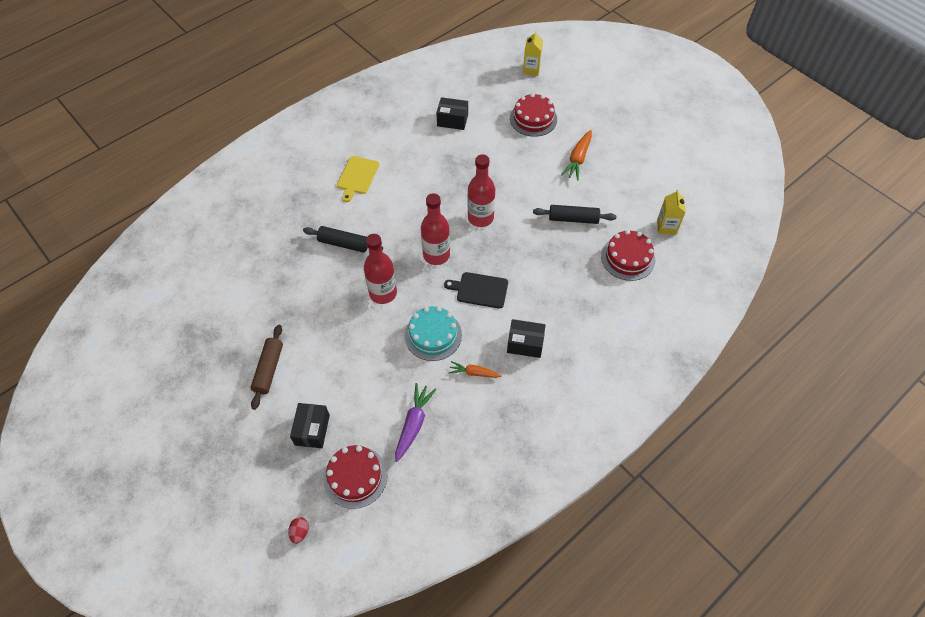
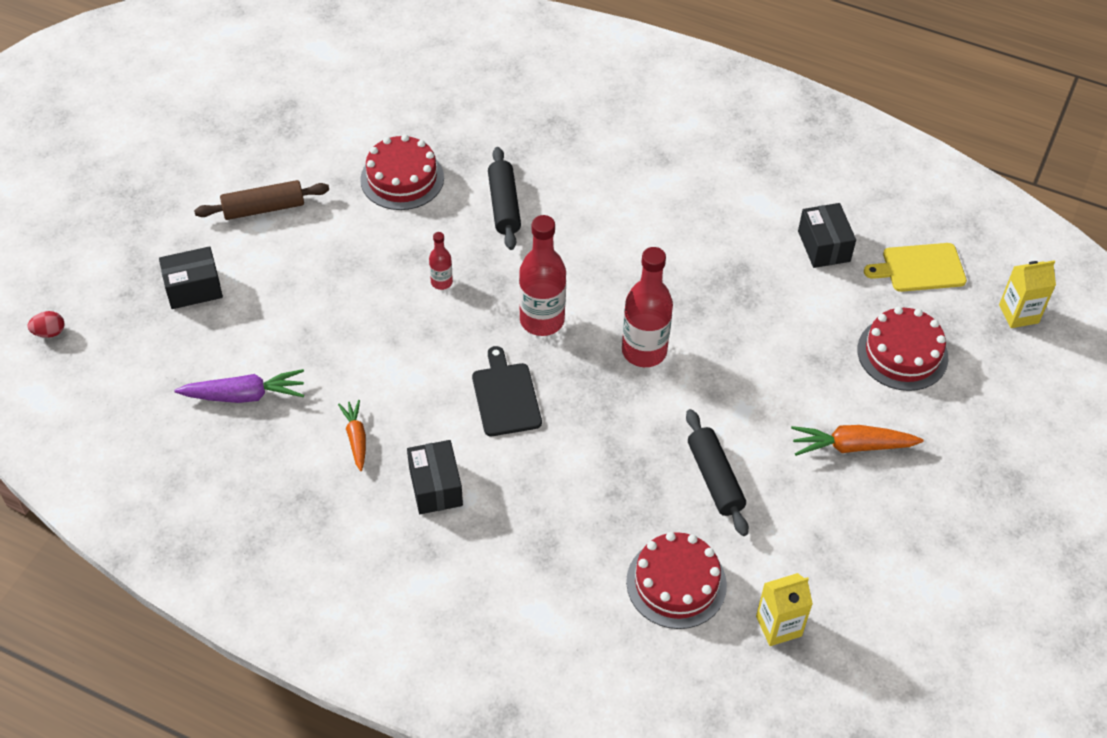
camera: 65 degrees right, 5 degrees down
red cake [324,445,387,509] -> red cake moved to [360,134,444,210]
yellow cutting board [337,156,379,202] -> yellow cutting board moved to [864,243,967,292]
red bottle [364,234,397,304] -> red bottle [429,232,453,290], size x0.49
turquoise cake [405,306,462,361] -> none

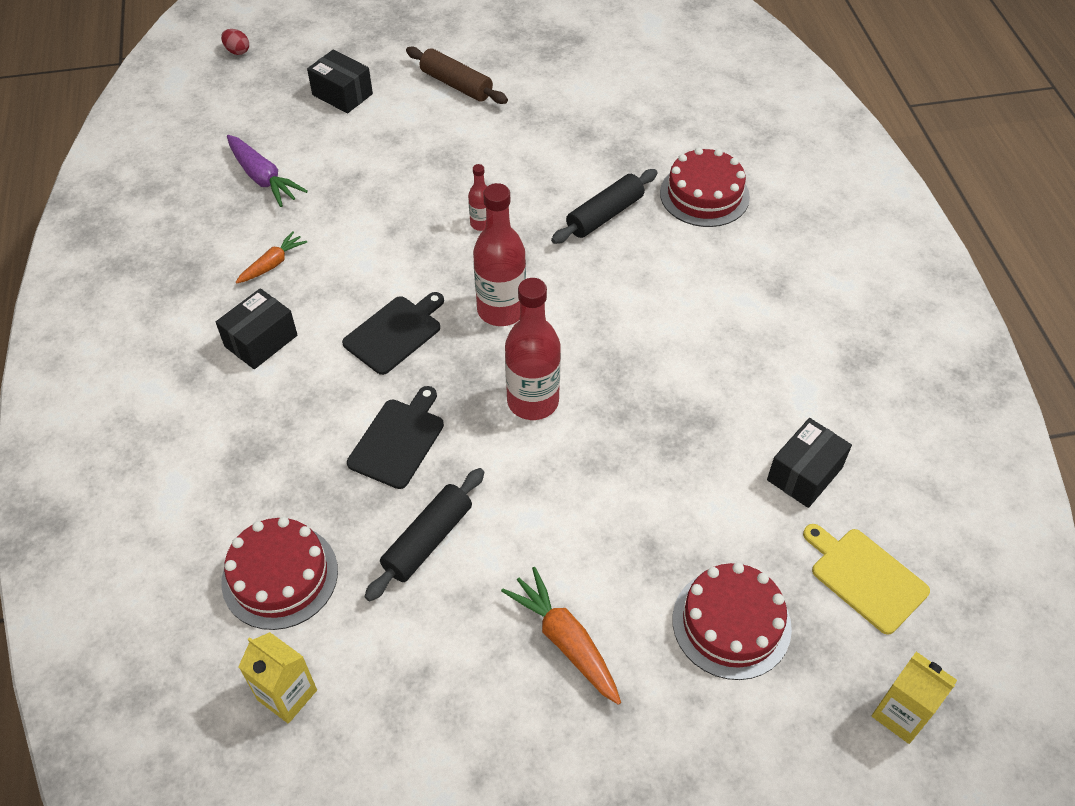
camera: 55 degrees right, 0 degrees up
red cake [360,134,444,210] -> red cake moved to [660,147,750,227]
none -> black cutting board [347,386,444,489]

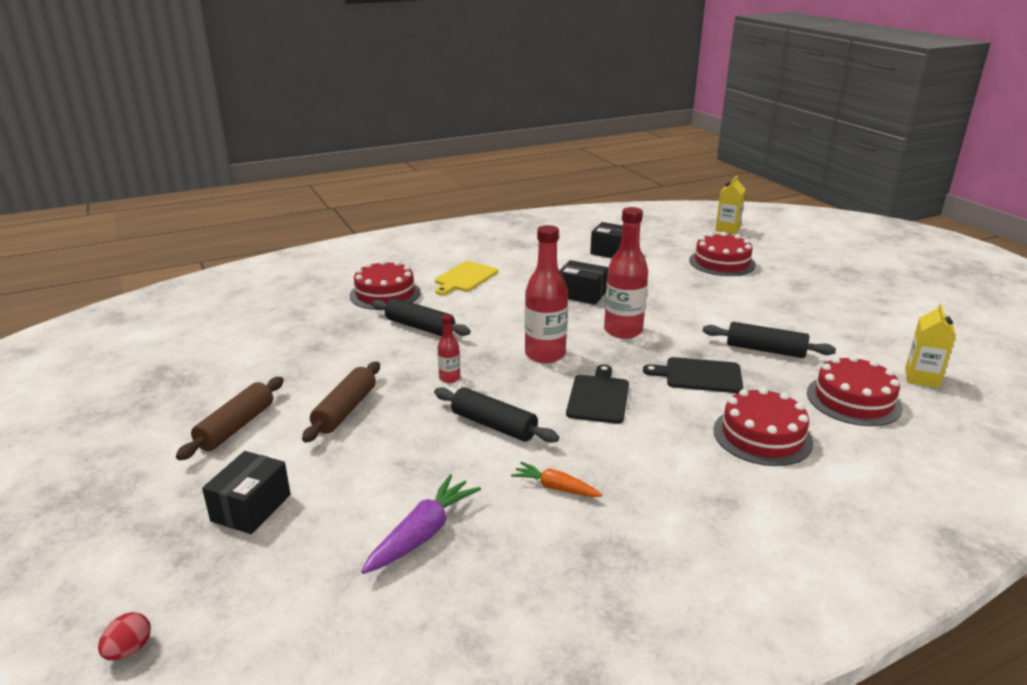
camera: 105 degrees left, 25 degrees down
black box [216,288,297,369] -> black box moved to [559,260,608,305]
black cutting board [342,292,444,375] -> black cutting board turned 75 degrees clockwise [566,364,629,424]
orange carrot [501,567,621,705] -> none
yellow cutting board [803,524,930,635] -> yellow cutting board moved to [435,261,498,295]
none -> brown rolling pin [302,362,380,443]
none -> black rolling pin [434,387,559,443]
none -> red cake [713,387,813,466]

